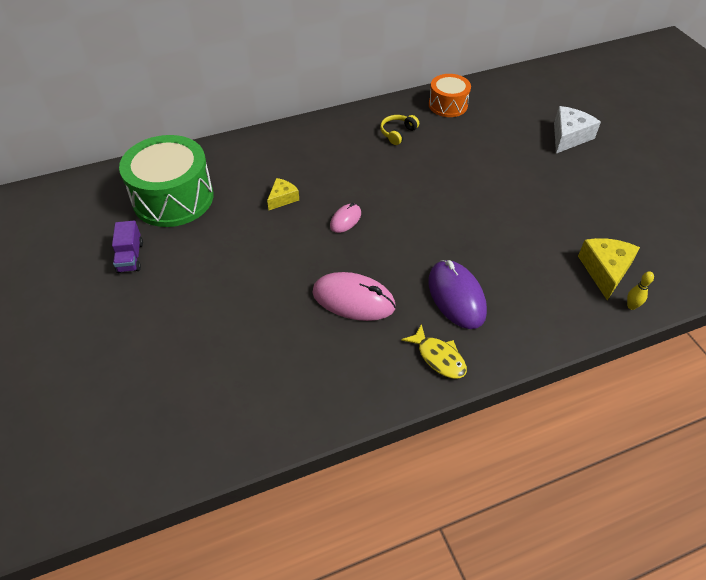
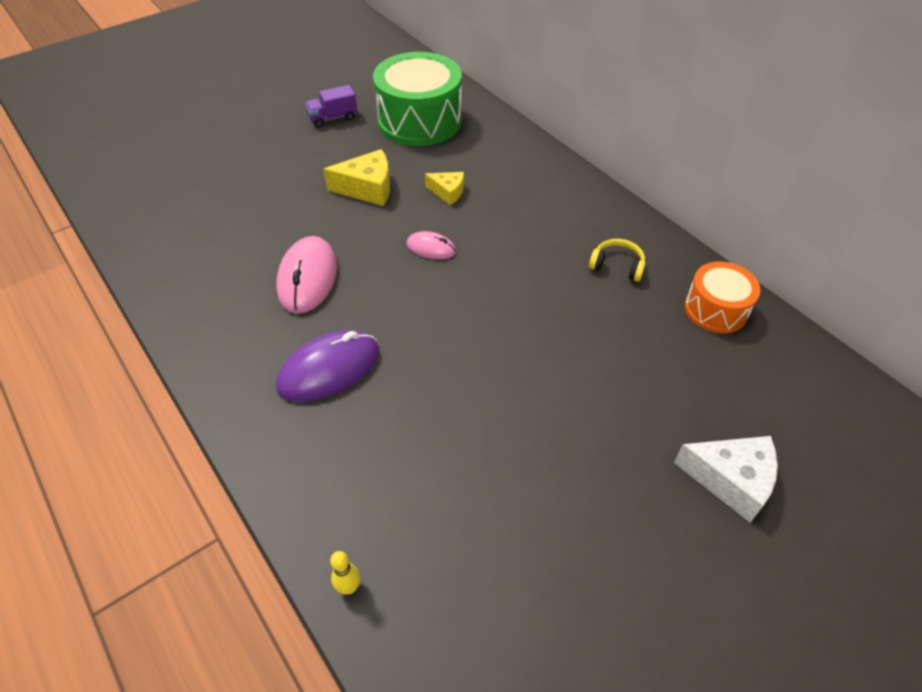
camera: 75 degrees right, 0 degrees up
yellow fish [401,324,467,378] -> none
yellow cheese [578,238,640,300] -> yellow cheese moved to [323,149,390,206]

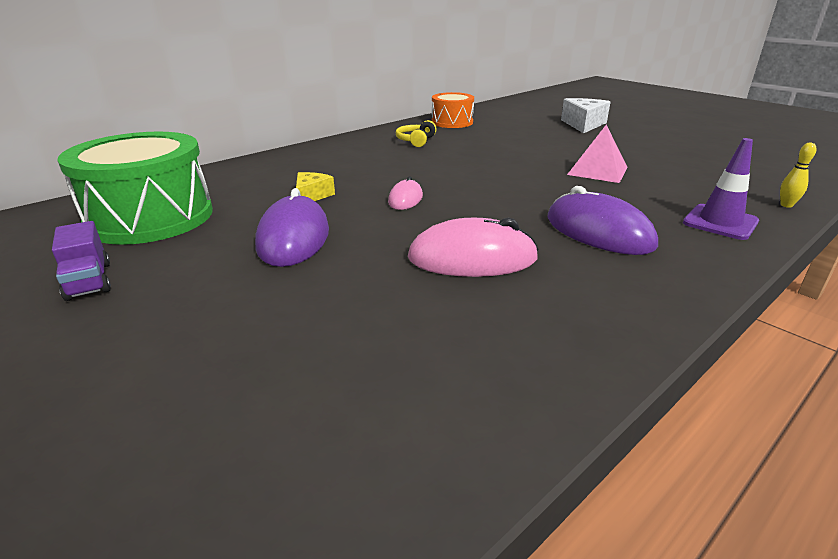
camera: 95 degrees left, 20 degrees down
yellow cheese [323,149,390,206] -> purple mouse [255,188,329,267]
none -> pink pyramid [567,124,628,183]
none -> purple traffic cone [683,138,759,240]

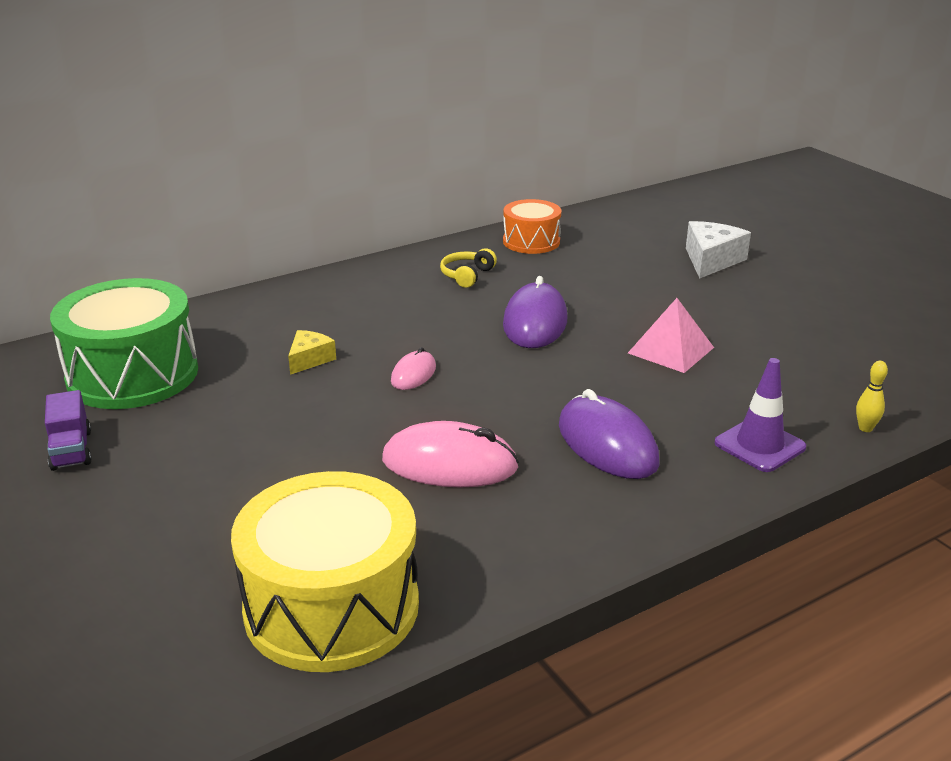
camera: 10 degrees right, 0 degrees up
purple mouse [255,188,329,267] -> purple mouse moved to [503,276,567,348]
none -> yellow drum [231,471,419,672]

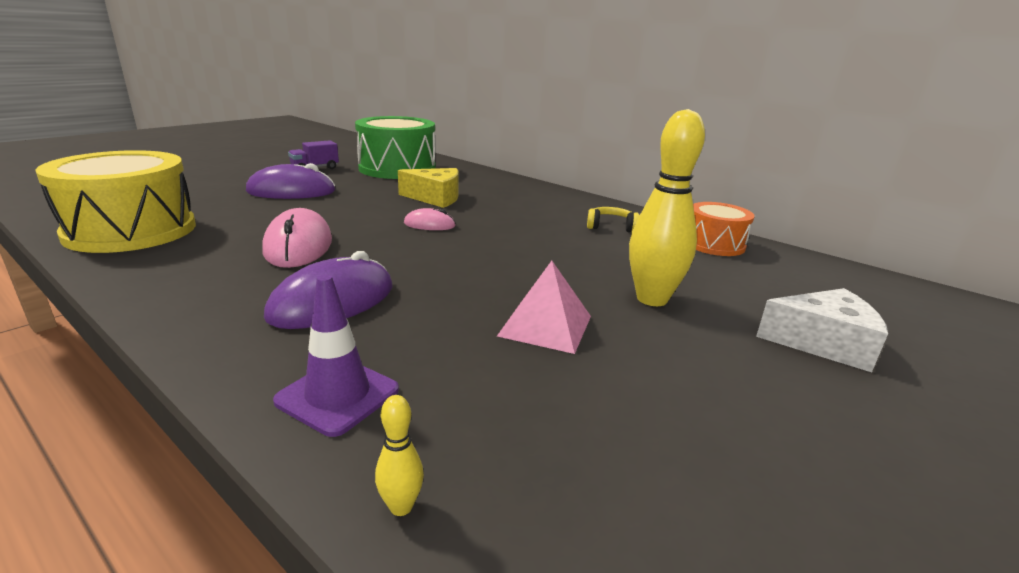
camera: 70 degrees right, 5 degrees down
yellow cheese [288,330,336,375] -> yellow cheese [398,168,459,208], size x1.64
purple mouse [503,276,567,348] -> purple mouse moved to [246,163,336,199]
none -> yellow bowling pin [629,109,705,306]

